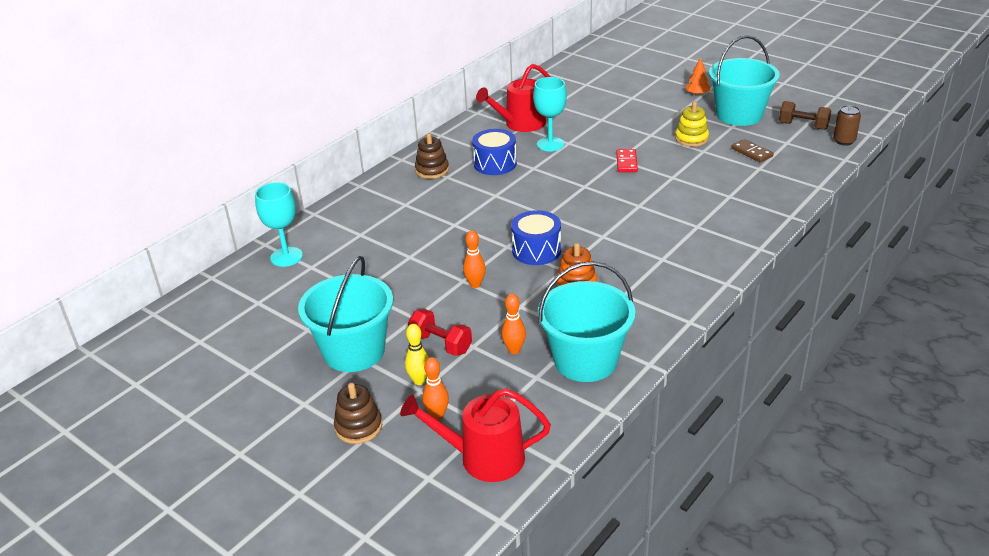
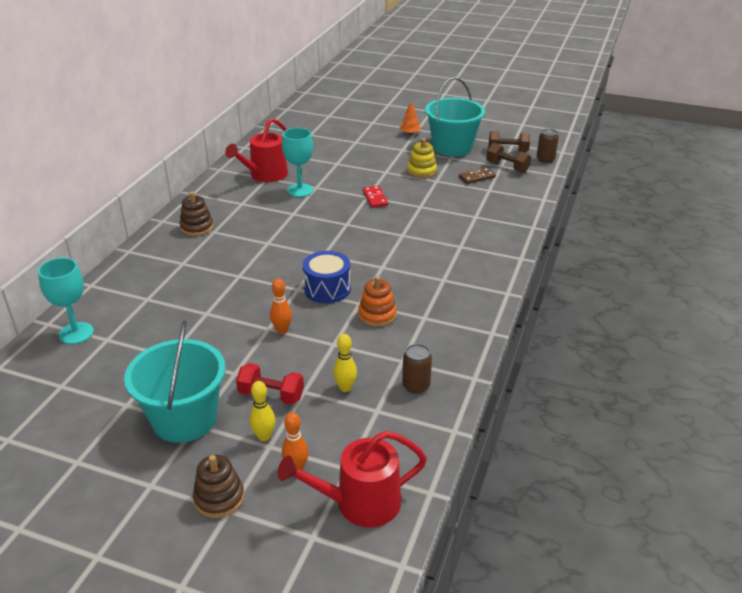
camera: 20 degrees left, 0 degrees up
blue drum [472,129,517,175] -> none
orange bowling pin [501,294,526,354] -> yellow bowling pin [333,334,357,392]
turquoise bucket [538,261,636,382] -> brown can [402,344,432,394]
brown domino [731,139,774,163] -> brown domino turned 60 degrees counterclockwise [459,167,496,184]
none -> brown dumbbell [486,143,531,173]

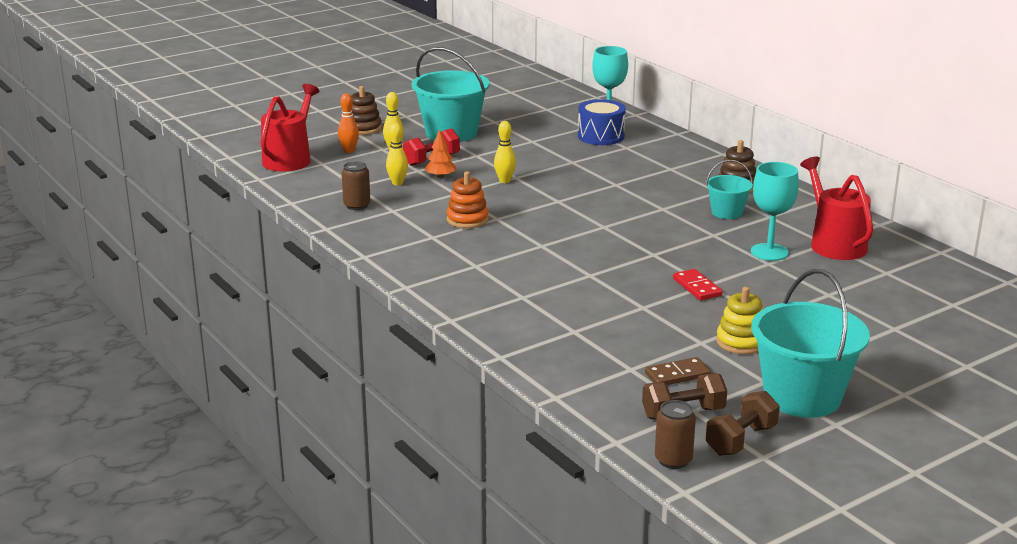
camera: 125 degrees right, 10 degrees down
orange bowling pin [270,278,292,334] -> yellow bowling pin [494,121,516,183]
blue drum [303,251,351,303] -> blue drum moved to [578,99,626,145]
red domino [363,186,388,208] -> red domino turned 45 degrees clockwise [673,269,722,300]
orange tree [400,102,421,135] -> orange tree moved to [425,129,456,178]
brown domino [459,167,496,184] -> brown domino turned 60 degrees clockwise [645,357,711,385]
none -> turquoise bucket [706,160,753,219]

